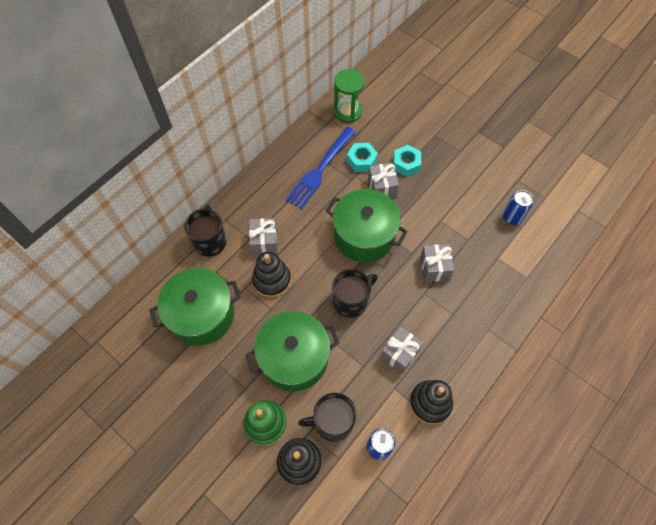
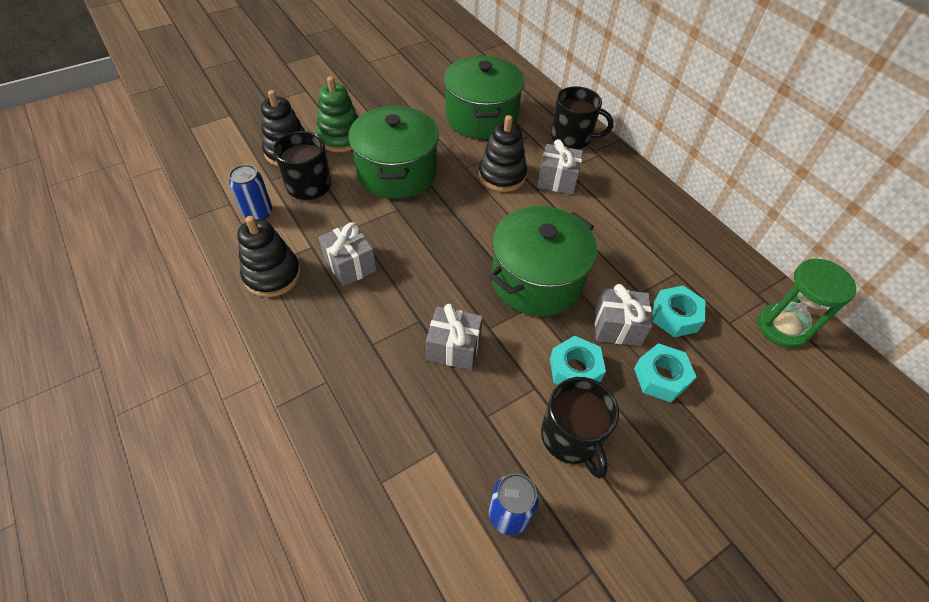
camera: 105 degrees right, 10 degrees down
blue fork [286,127,356,209] -> none
black mug [332,269,378,318] -> black mug moved to [541,377,619,479]
none -> turquoise nut [550,336,606,385]

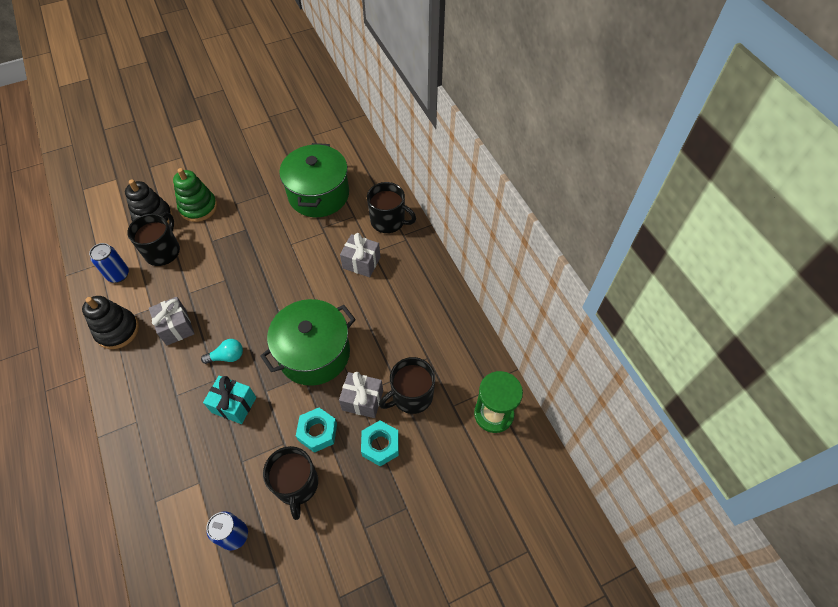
camera: 10 degrees right, 5 degrees up
green pot [349,106,439,199] -> none
grey gift [426,304,483,370] -> turquoise gift [203,375,256,424]
black stacking toy [479,115,527,192] -> none
turquoise nut [652,286,706,337] -> black mug [379,357,435,414]
none -> turquoise light bulb [201,339,243,364]

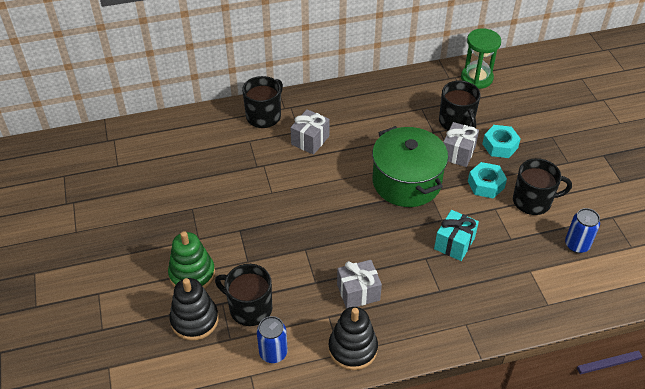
camera: 80 degrees left, 10 degrees down
turquoise light bulb [201,339,243,364] -> none
green pot [279,143,349,217] -> none

